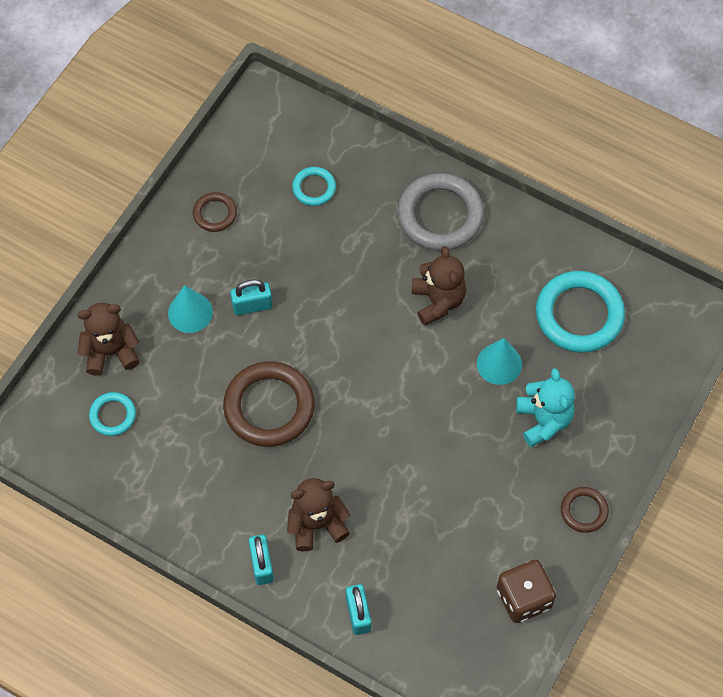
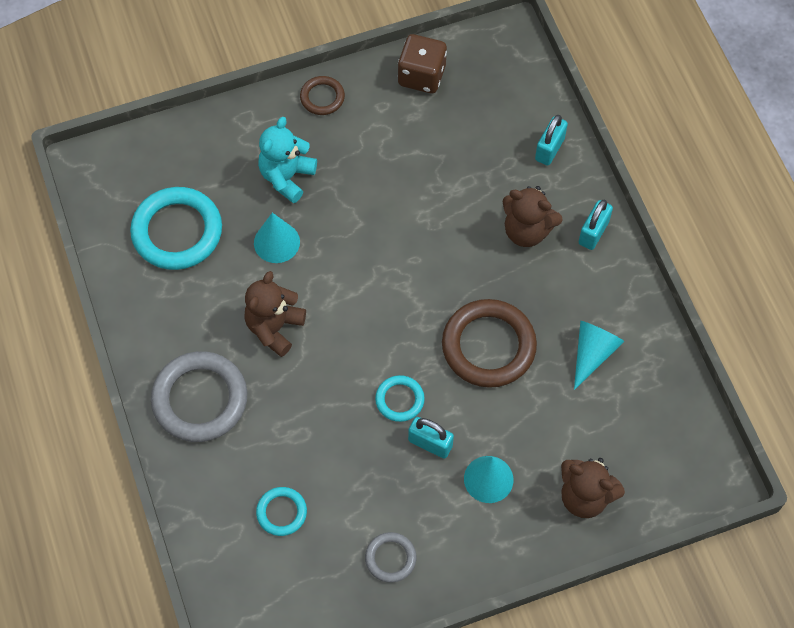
camera: 140 degrees left, 0 degrees up
turquoise ring [89,392,136,436] -> turquoise ring moved to [375,375,425,422]
brown ring [193,192,237,232] -> grey ring [365,532,416,583]
none -> turquoise cone [574,321,624,390]

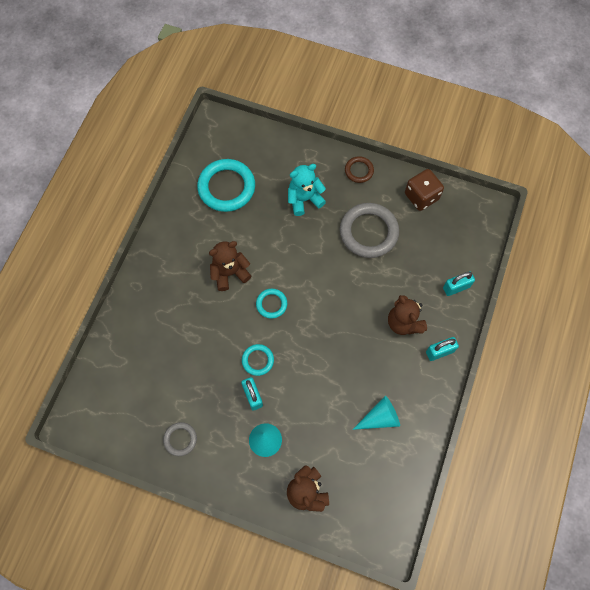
camera: 40 degrees right, 5 degrees up
grey ring [151,351,247,442] -> grey ring moved to [340,203,399,258]
turquoise cone [254,213,300,263] -> none
turquoise ring [256,487,307,536] -> turquoise ring moved to [256,289,287,319]
brown ring [442,299,537,388] -> none

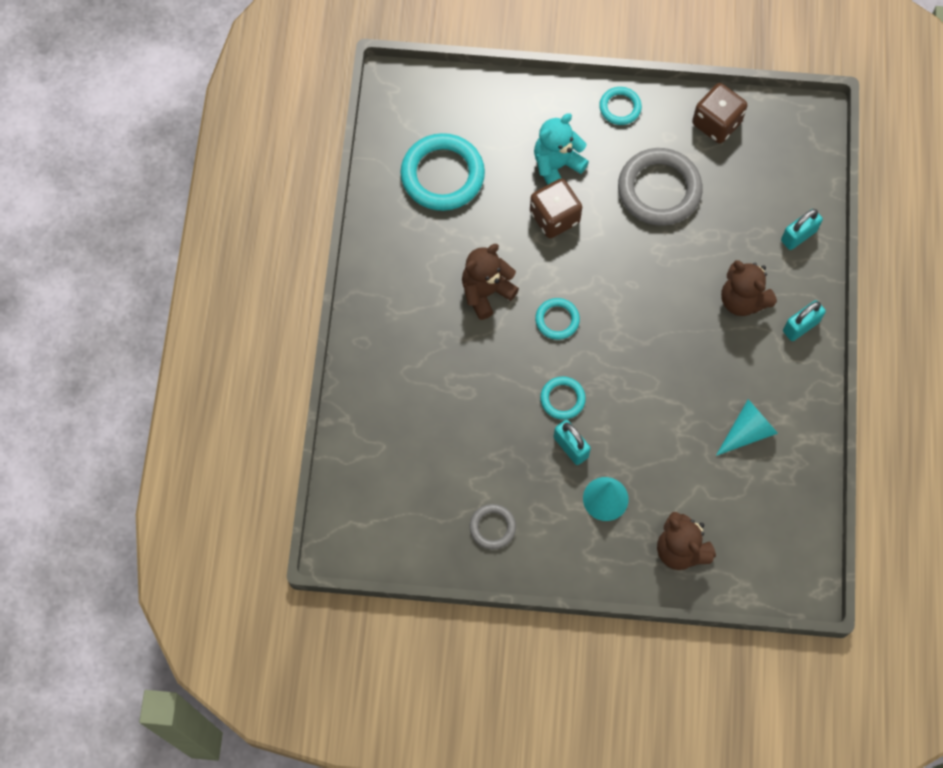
camera: 15 degrees left, 0 degrees up
brown ring [345,156,374,183] -> turquoise ring [599,87,642,125]
none -> brown dice [530,178,582,238]

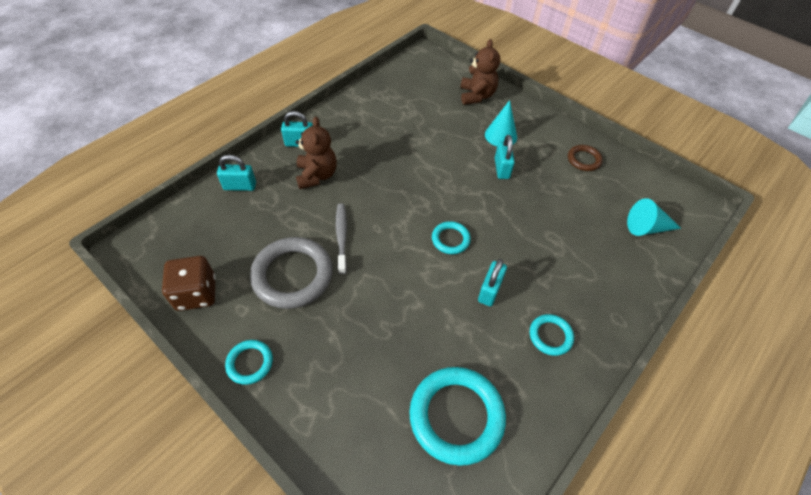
camera: 145 degrees left, 15 degrees down
brown teddy bear [462,244,519,320] -> turquoise padlock [478,259,507,306]
grey ring [469,504,516,549] -> brown ring [568,145,603,171]
brown dice [530,178,582,238] -> none
turquoise teddy bear [534,114,589,185] -> none
turquoise ring [540,376,586,420] -> turquoise ring moved to [530,314,574,356]
turquoise cone [716,399,778,456] -> turquoise cone moved to [627,198,681,236]
none -> grey toothbrush [336,204,347,274]

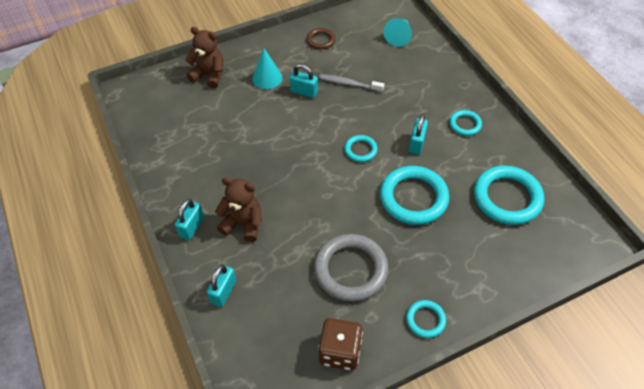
camera: 65 degrees left, 0 degrees up
grey toothbrush [336,204,347,274] -> grey toothbrush moved to [319,74,384,92]
turquoise padlock [478,259,507,306] -> turquoise padlock turned 60 degrees clockwise [409,114,428,154]
none -> turquoise ring [380,166,449,225]

